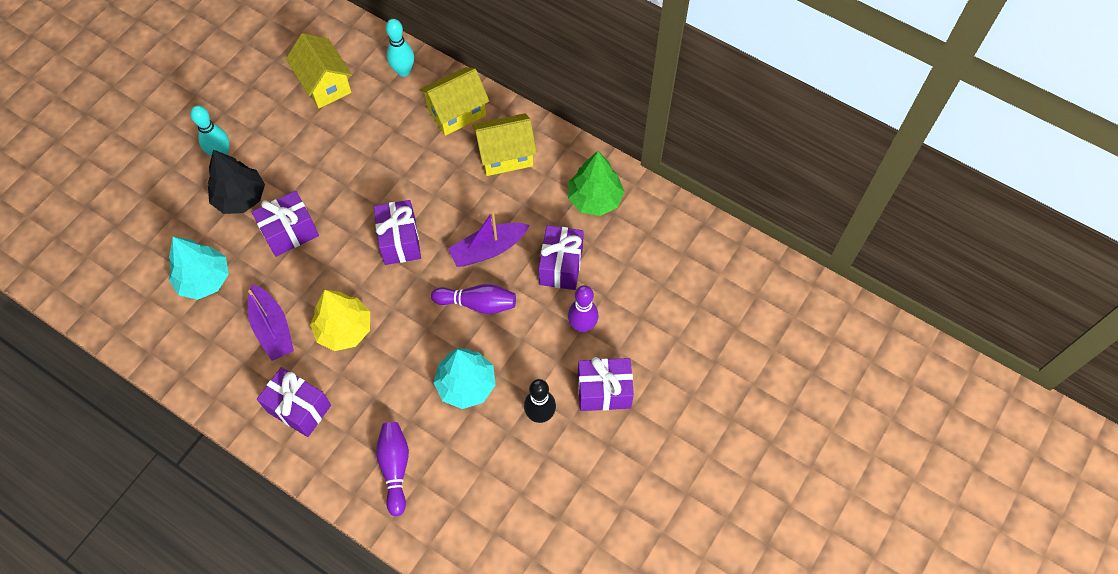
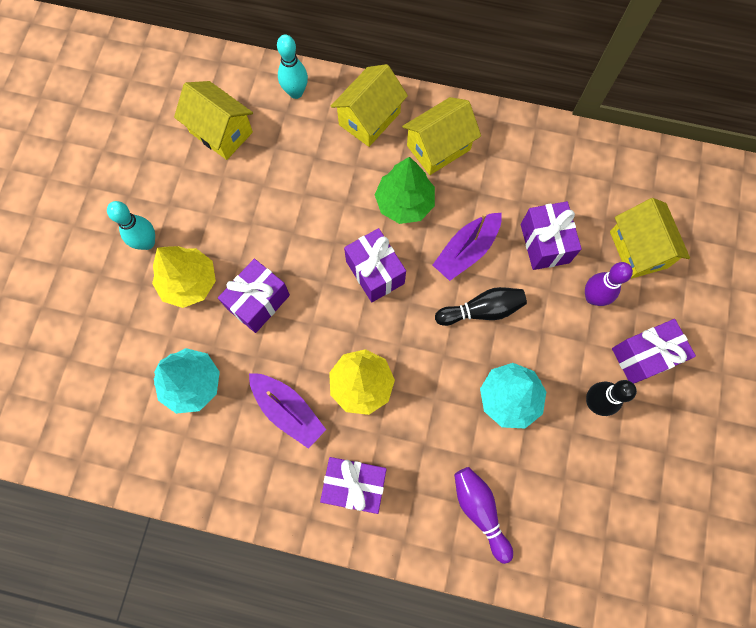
camera: 20 degrees left, 10 degrees up
black tree [208,150,265,214] -> yellow tree [152,246,216,308]
purple bowling pin [431,284,516,314] -> black bowling pin [435,287,527,326]
green tree [568,151,625,216] -> green tree moved to [375,157,435,224]
none -> yellow house [610,198,690,279]

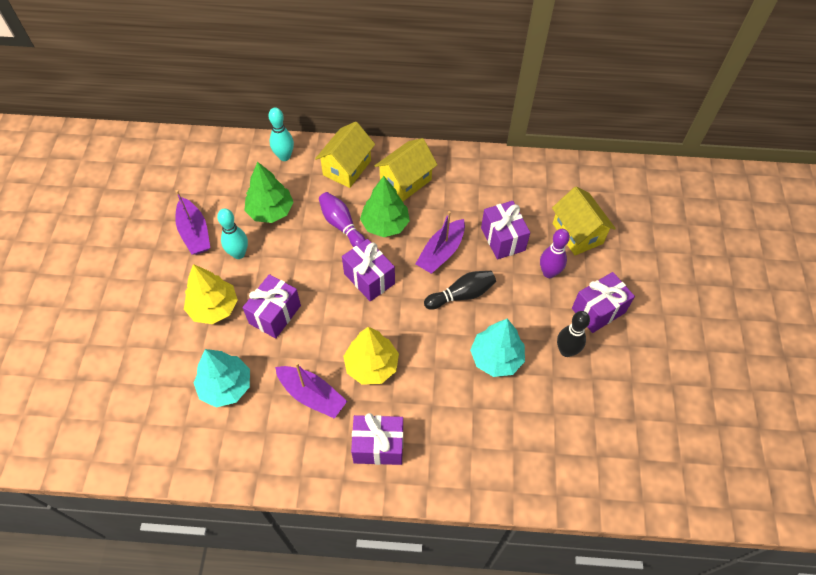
camera: 10 degrees left, 15 degrees down
turquoise bowling pin [107,201,155,250] -> turquoise bowling pin moved to [217,208,248,259]
yellow house [174,81,253,160] -> none
purple bowling pin [454,467,513,564] -> purple bowling pin moved to [319,192,366,247]
none -> purple boat [175,190,210,255]
none -> green tree [244,162,293,223]

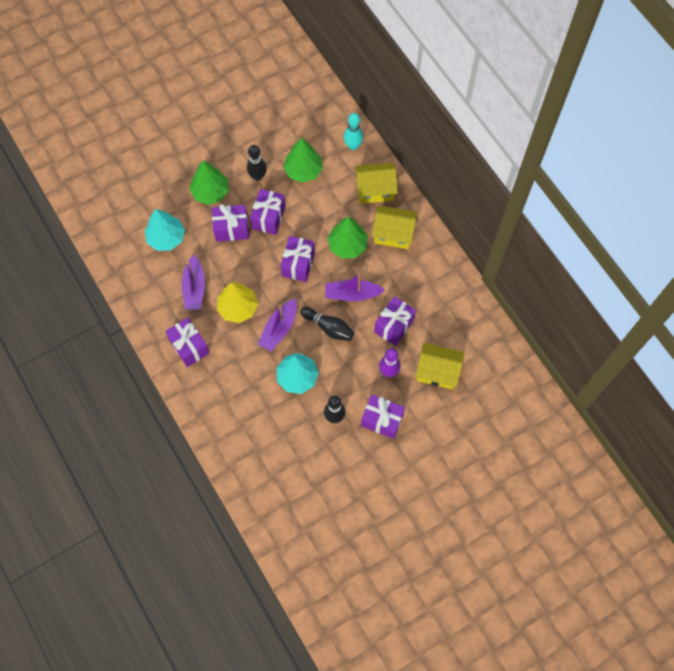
camera: 55 degrees right, 10 degrees up
purple boat [175,190,210,255] -> purple boat moved to [258,299,297,351]
yellow tree [184,264,238,324] -> green tree [189,161,229,205]
turquoise bowling pin [217,208,248,259] -> black bowling pin [247,145,267,181]
purple bowling pin [319,192,366,247] -> none
yellow house [552,187,616,255] -> yellow house turned 75 degrees clockwise [415,343,464,389]
none -> purple gift [250,189,286,235]

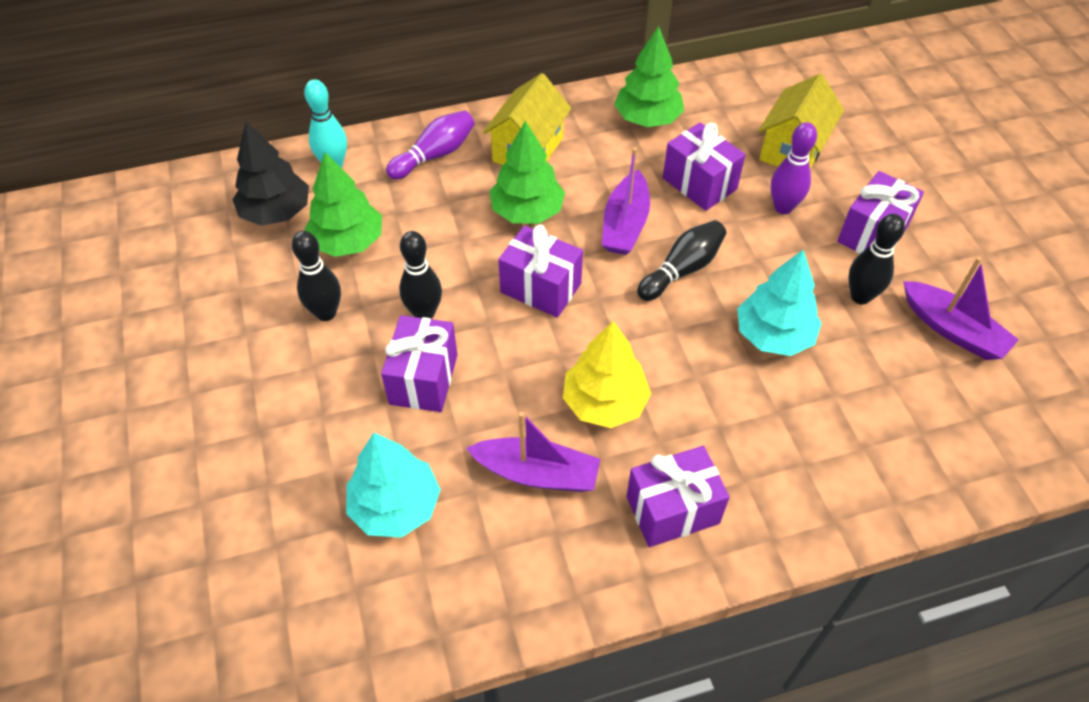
camera: 75 degrees left, 15 degrees down
green tree [189,161,229,205] -> green tree moved to [614,26,684,127]
purple gift [250,189,286,235] -> black bowling pin [399,231,442,319]
purple boat [258,299,297,351] -> purple boat moved to [903,257,1019,360]
yellow house [355,163,398,204] -> purple bowling pin [386,110,475,179]
none -> black tree [232,122,309,226]

